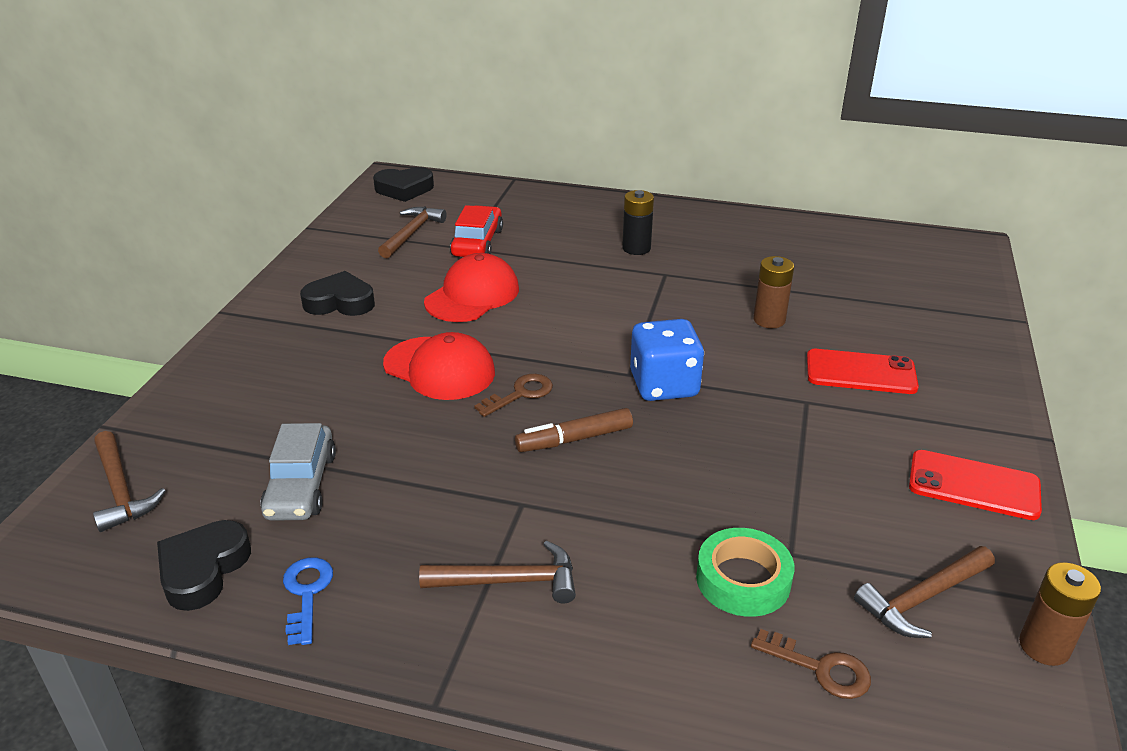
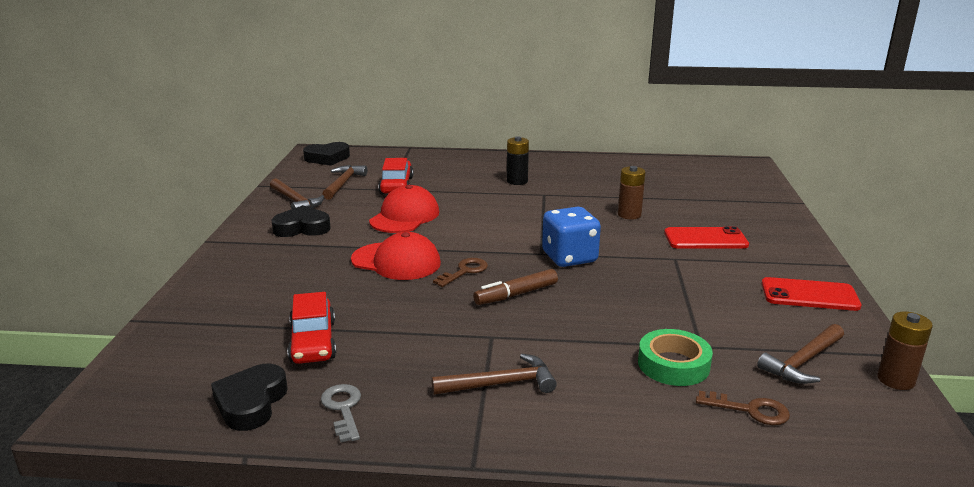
camera: 10 degrees left, 10 degrees down
brown hammer [93,431,165,532] -> brown hammer moved to [270,178,324,209]
grey car [260,423,336,521] -> red car [287,292,336,364]
blue key [283,557,333,645] -> grey key [321,384,361,442]

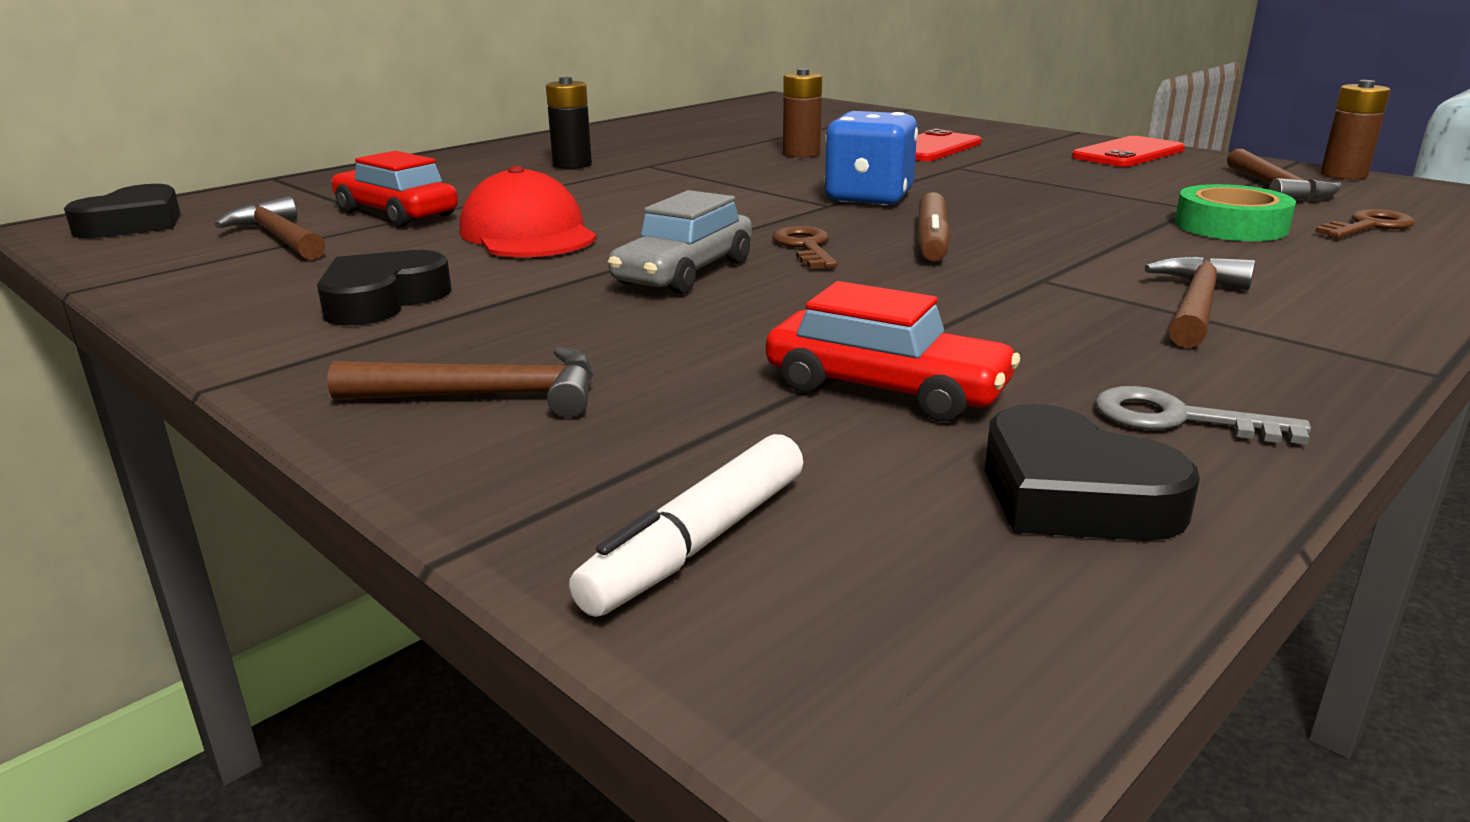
camera: 50 degrees left, 0 degrees up
brown hammer [270,178,324,209] -> brown hammer moved to [327,347,593,417]
red cap [351,232,441,280] -> grey car [608,190,752,294]
none -> white marker [569,434,803,617]

